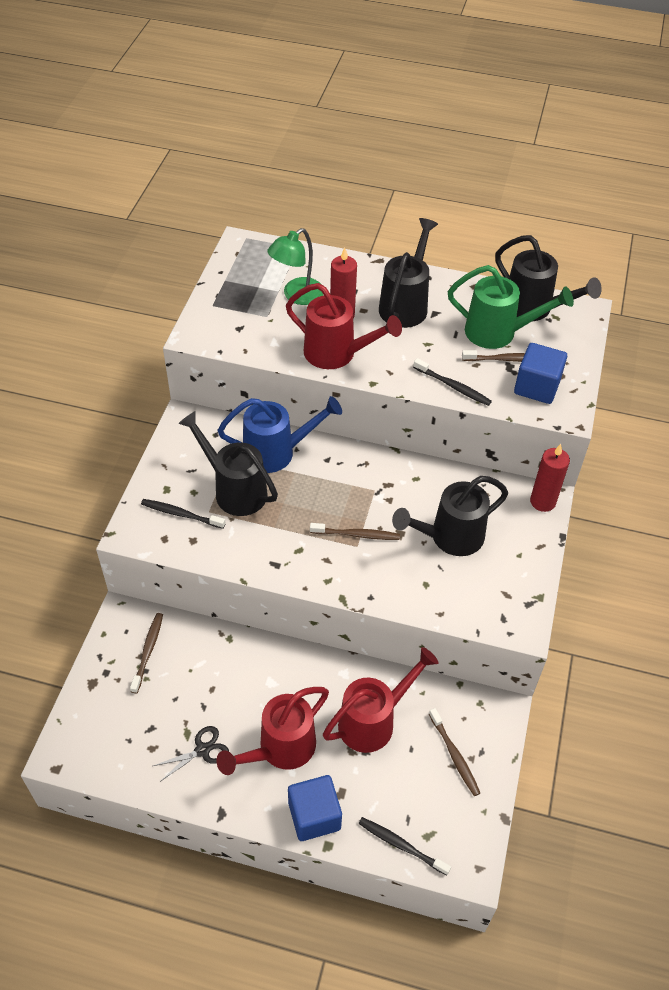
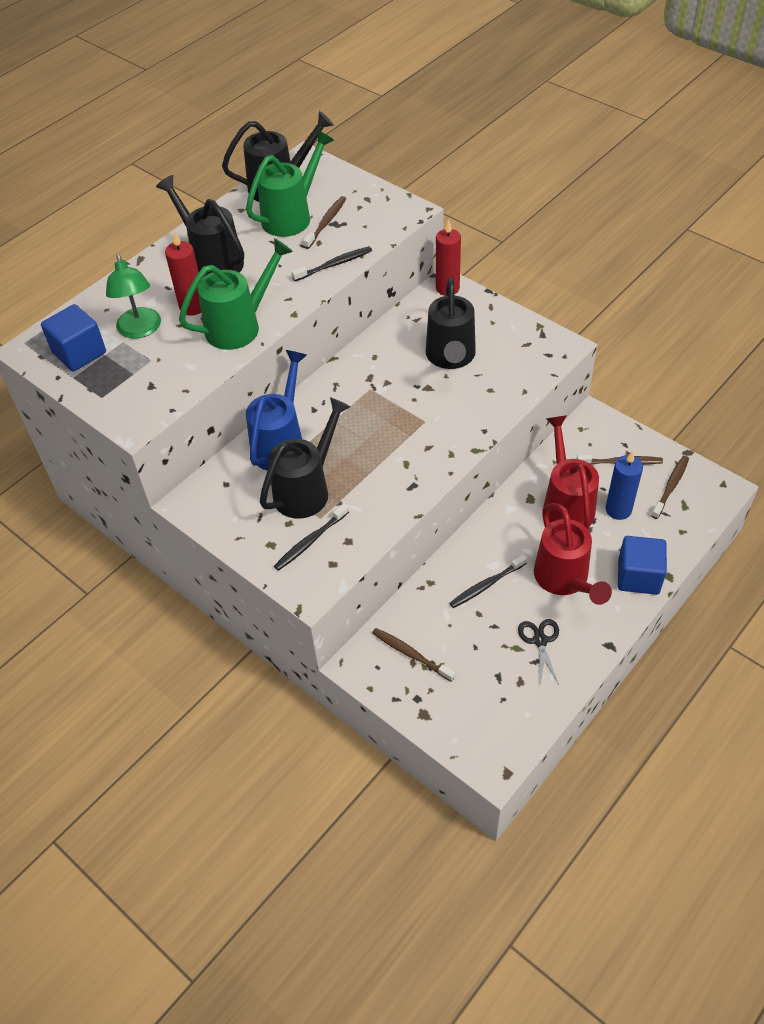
camera: 60 degrees left, 0 degrees up
black watering can [178,411,278,516] -> black watering can turned 150 degrees clockwise [260,397,350,519]
red watering can [286,283,402,369] -> green watering can [179,238,293,350]
brown toothbrush [310,523,400,540] -> brown toothbrush moved to [652,456,689,519]
black toothbrush [358,817,451,876] -> black toothbrush moved to [450,554,527,608]
blue cube [514,343,567,404] -> blue cube moved to [41,304,106,371]
none -> blue candle [605,451,643,520]

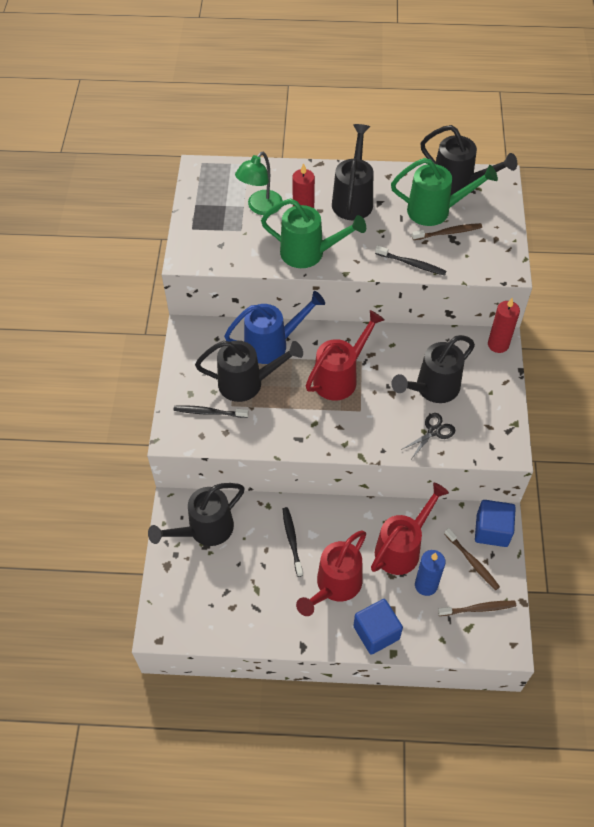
camera: 50 degrees right, 5 degrees up
blue cube [41,304,106,371] -> blue cube moved to [475,500,516,547]
brown toothbrush [372,628,455,682] -> black watering can [148,483,245,546]
black toothbrush [450,554,527,608] -> black toothbrush turned 60 degrees clockwise [283,507,303,577]
black scissors [518,619,559,686] -> black scissors moved to [401,413,455,458]
none -> red watering can [306,310,385,401]

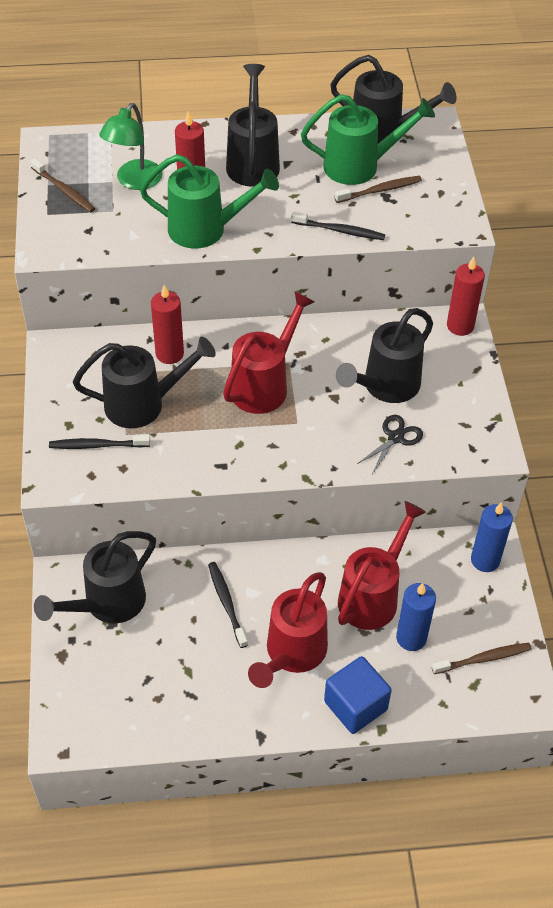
camera: 10 degrees left, 5 degrees down
blue watering can [224,291,325,364] -> red candle [151,285,184,364]
brown toothbrush [444,528,500,590] -> brown toothbrush moved to [30,158,95,212]
blue cube [475,500,516,547] -> blue candle [471,502,513,572]

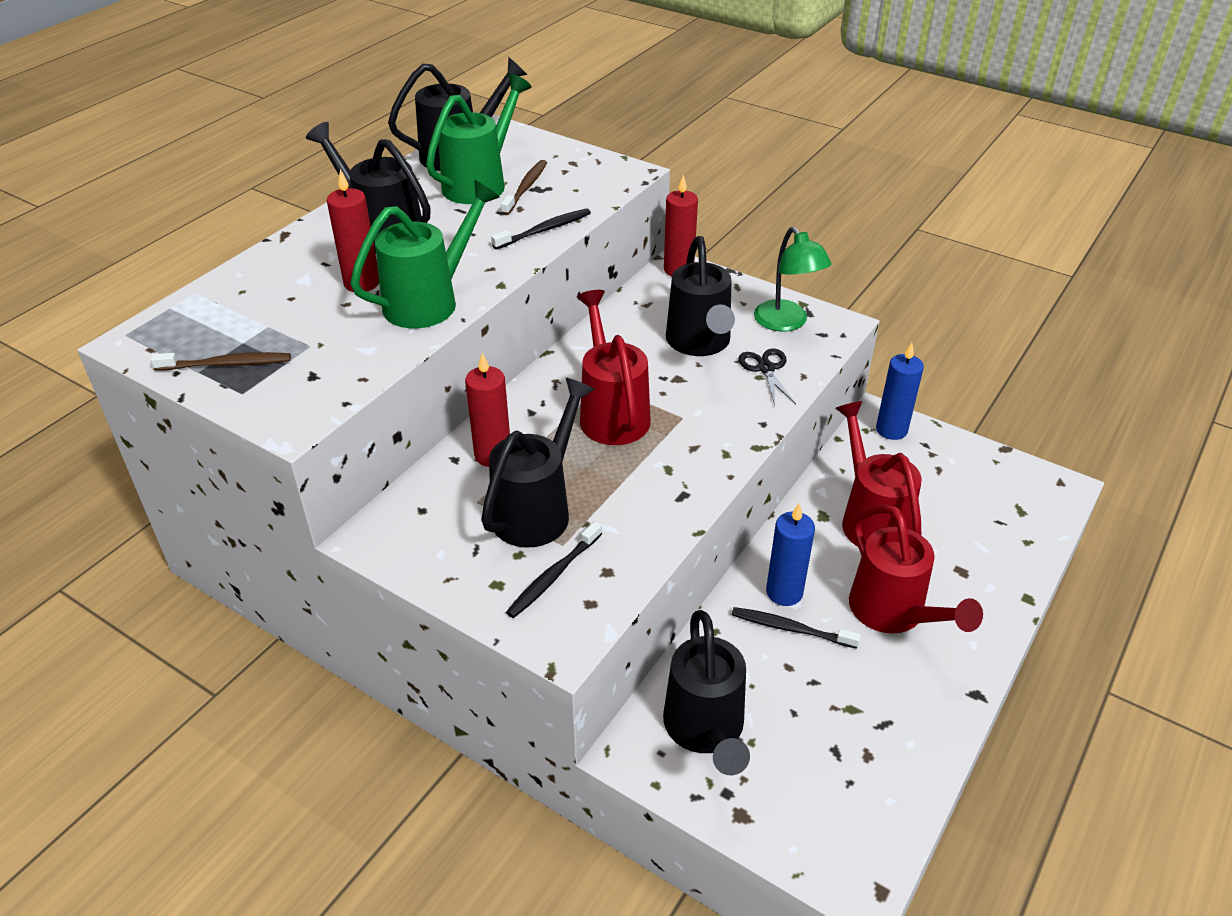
camera: 50 degrees left, 10 degrees down
green lamp [99,103,163,190] -> green lamp moved to [754,227,832,332]
blue cube [324,656,392,734] -> none
blue candle [396,583,436,651] -> blue candle moved to [766,503,815,606]
brown toothbrush [432,643,532,674] -> none

